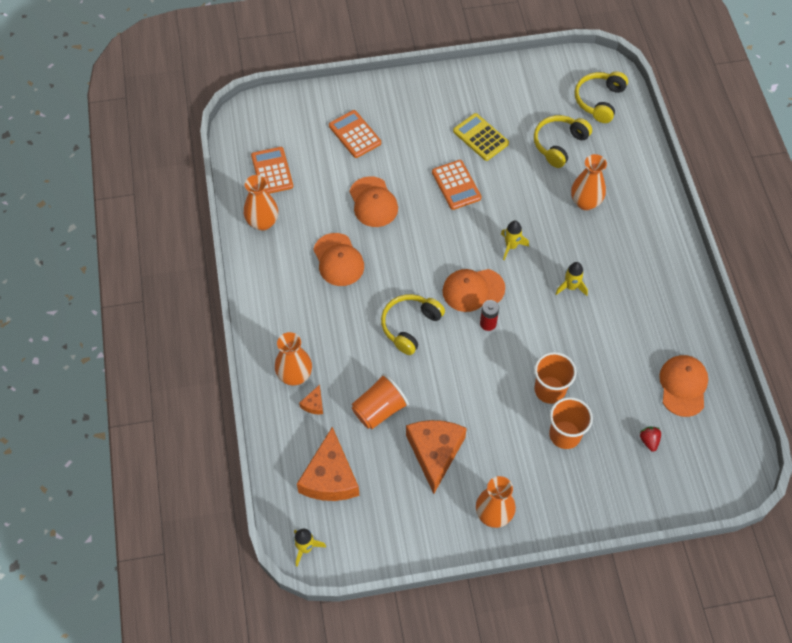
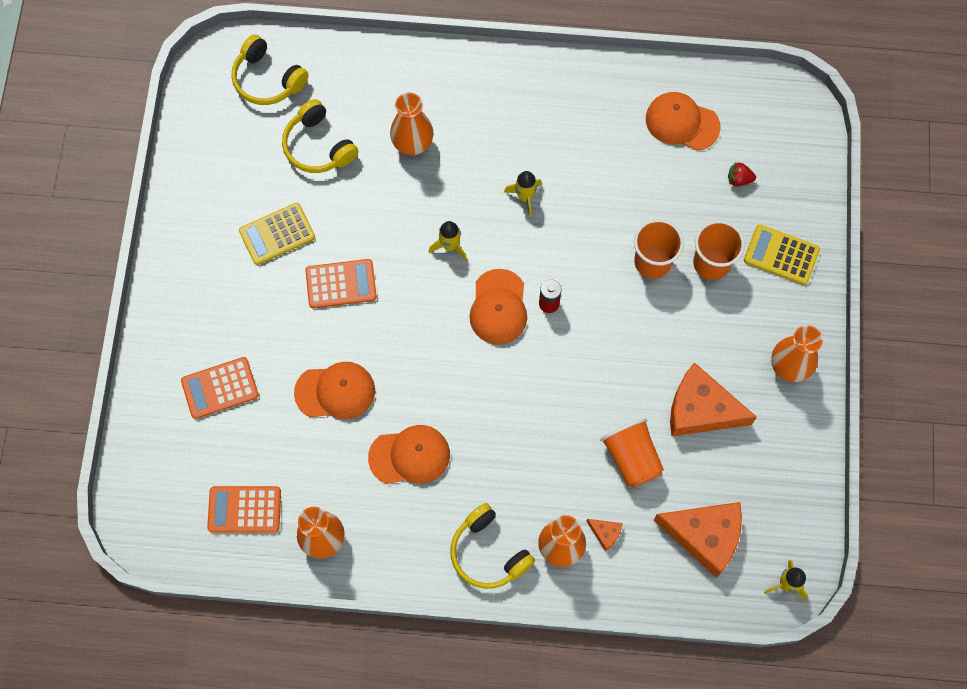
camera: 75 degrees left, 10 degrees up
yellow headphones [381,294,445,355] -> yellow headphones moved to [450,503,535,589]
none -> yellow calculator [744,224,820,285]

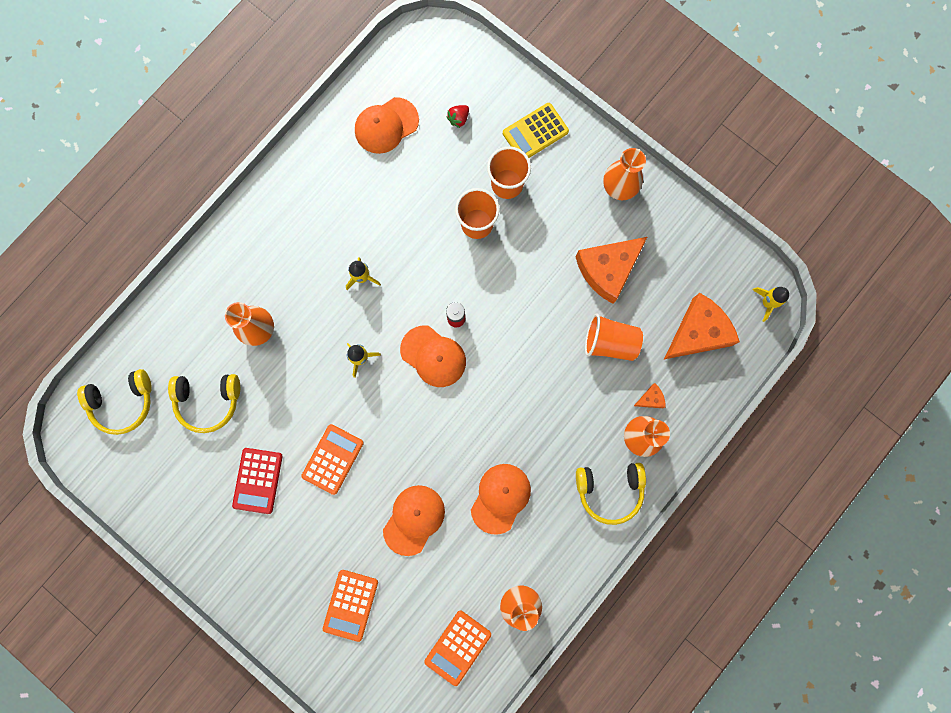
camera: 55 degrees left, 10 degrees up
yellow calculator [239,203,315,265] -> red calculator [232,448,283,514]

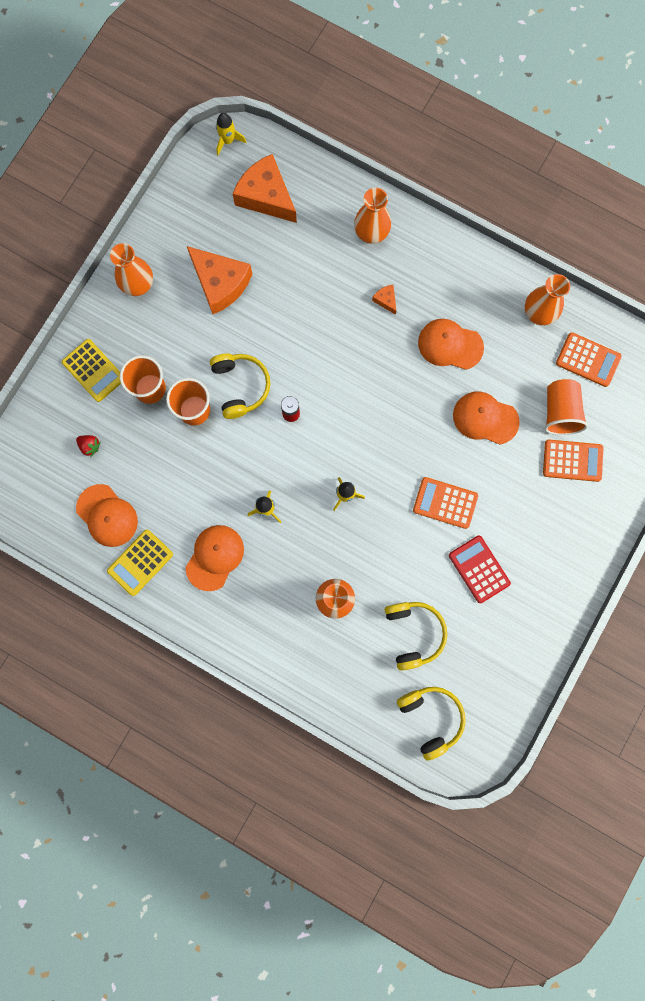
camera: 100 degrees left, 0 degrees up
red calculator [232,448,283,514] -> red calculator turned 120 degrees counterclockwise [449,536,511,603]
orange cap [400,325,466,387] -> orange cap moved to [185,525,244,591]
yellow headphones [576,463,646,525] -> yellow headphones moved to [210,354,270,419]
orange cup [585,313,643,361] -> orange cup moved to [544,379,588,435]
orange cheese [634,383,666,408] -> orange cheese moved to [372,285,396,315]
none -> yellow calculator [107,530,173,596]

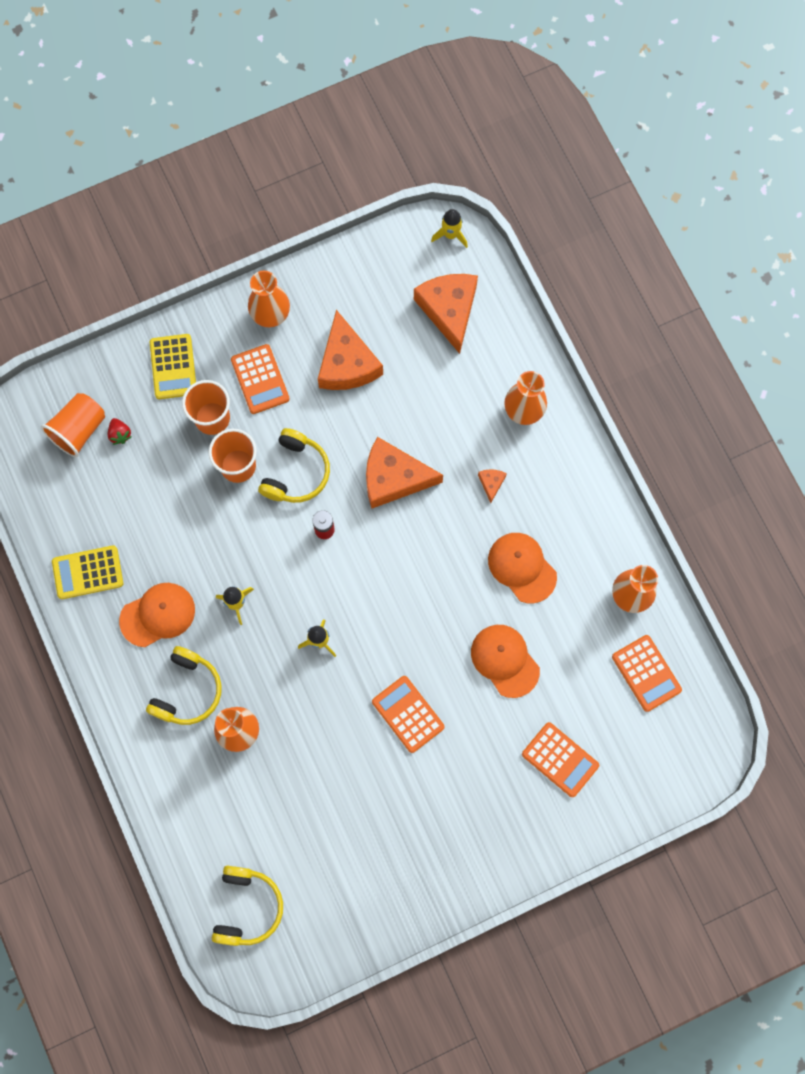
camera: 35 degrees right, 5 degrees down
orange cap [76,484,138,547] -> none
yellow headphones [385,602,447,671] -> yellow headphones moved to [146,646,222,725]
red calculator [449,536,511,603] -> none
orange cup [544,379,588,435] -> orange cup moved to [41,393,105,457]
none -> orange calculator [231,344,290,414]
none -> orange cheese [366,437,443,509]

